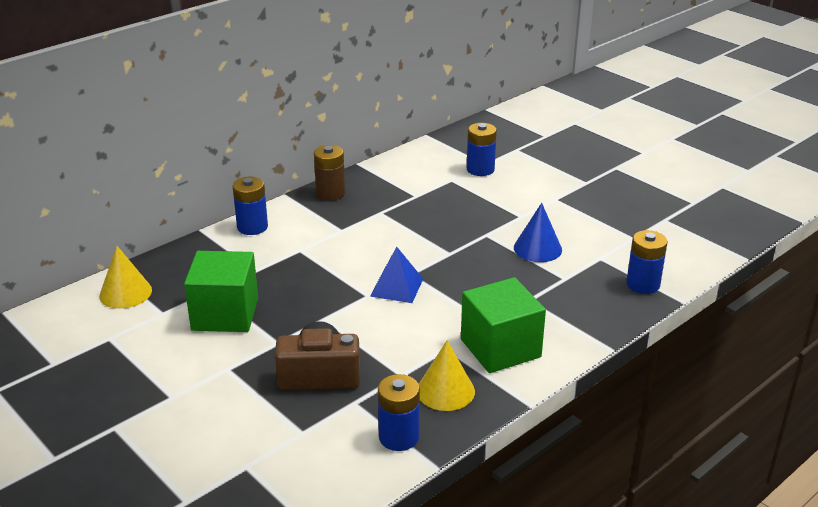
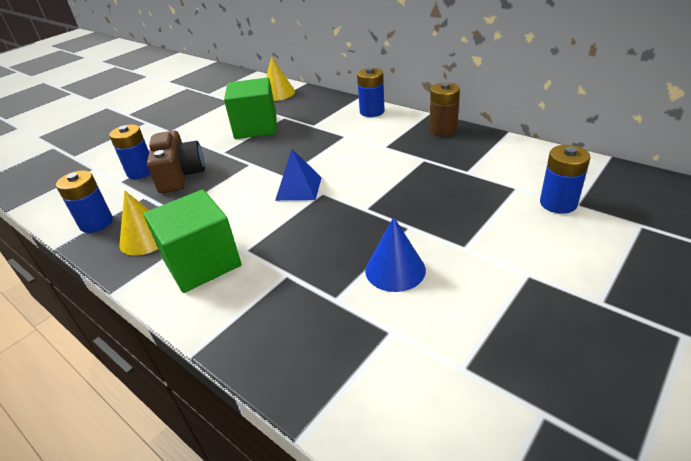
camera: 85 degrees right, 5 degrees up
blue battery [626,230,667,294] -> blue battery moved to [109,124,151,179]

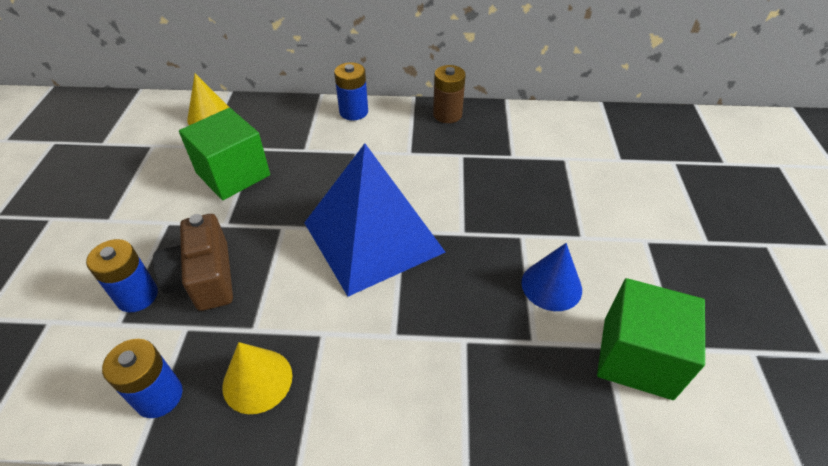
camera: 40 degrees left, 10 degrees up
green cube [143,189,242,293] -> green cube moved to [597,278,705,400]
brown camera [147,131,205,193] -> brown camera turned 150 degrees counterclockwise [153,214,233,311]
blue pyramid [275,149,322,201] -> blue pyramid [304,143,445,297], size x2.24
blue battery [540,145,590,214] -> none

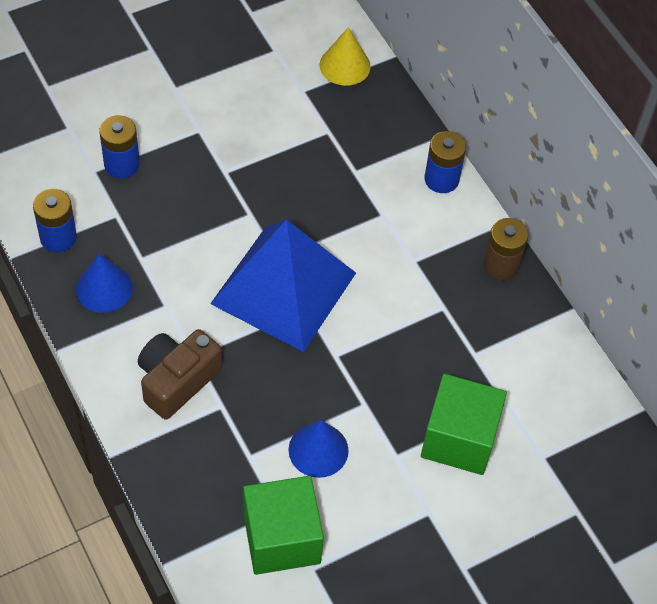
camera: 55 degrees right, 10 degrees up
brown camera [153,214,233,311] -> brown camera moved to [138,329,222,419]
green cube [179,108,270,200] -> green cube moved to [421,374,507,475]
yellow cone [222,342,292,414] -> blue cone [76,254,133,313]

